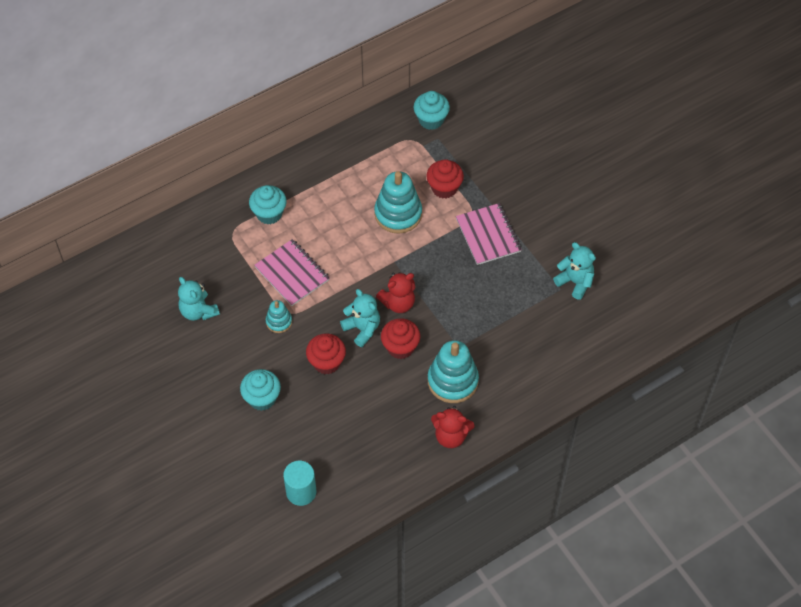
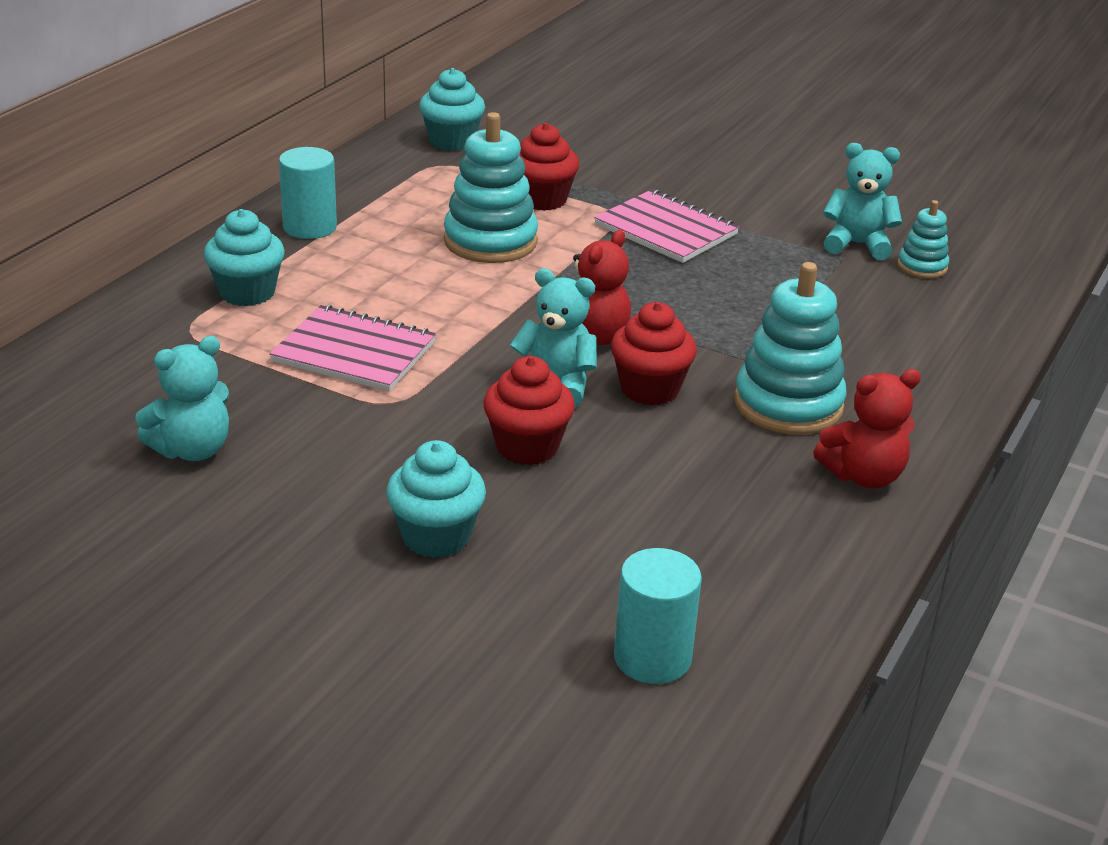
camera: 30 degrees left, 25 degrees down
turquoise teddy bear [178,277,220,321] -> turquoise teddy bear turned 60 degrees counterclockwise [135,336,229,461]
turquoise stacking toy [266,300,292,333] -> turquoise stacking toy moved to [897,200,949,278]
none -> turquoise cylinder [279,147,337,239]

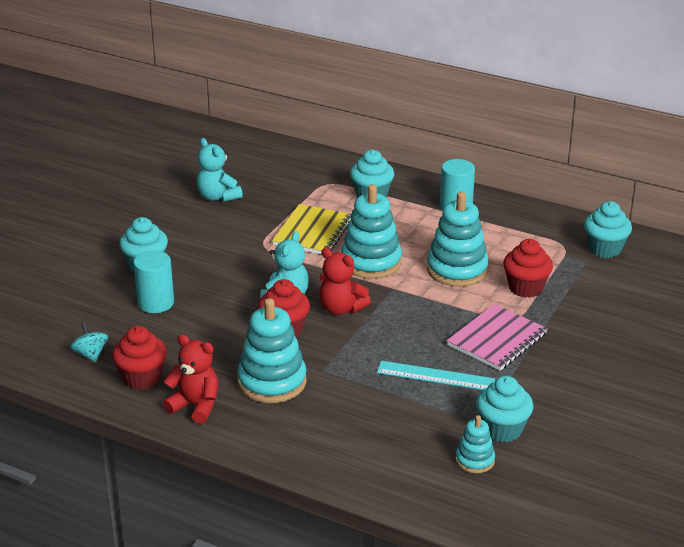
camera: 90 degrees right, 0 degrees up
pink notebook [270,305,436,392] -> yellow notebook [272,204,351,254]
red cupcake [483,356,575,465] -> red cupcake moved to [112,326,167,390]
turquoise cylinder [614,548,702,684] -> turquoise cylinder moved to [133,250,174,313]
red teddy bear [813,369,921,488] -> red teddy bear turned 135 degrees clockwise [163,334,218,424]
turquoise teddy bear [823,143,902,260] -> turquoise cupcake [476,376,533,442]
none -> turquoise spinning top [70,323,108,362]
none -> turquoise stacking toy [341,184,402,279]
none -> turquoise ruler [377,361,495,390]

